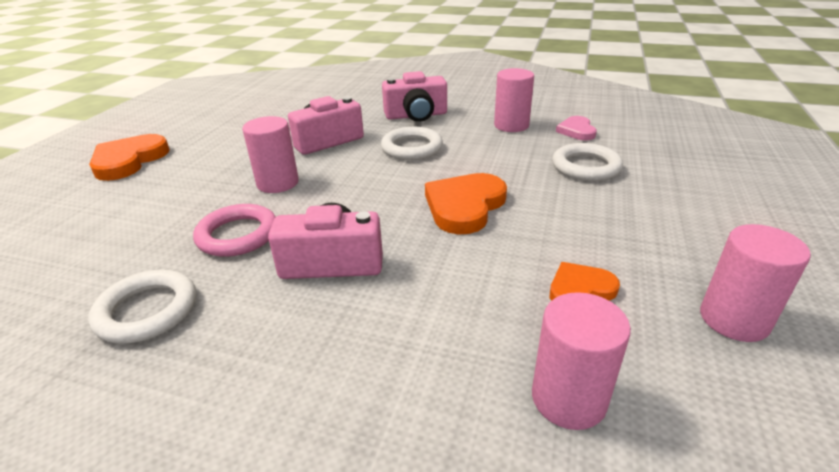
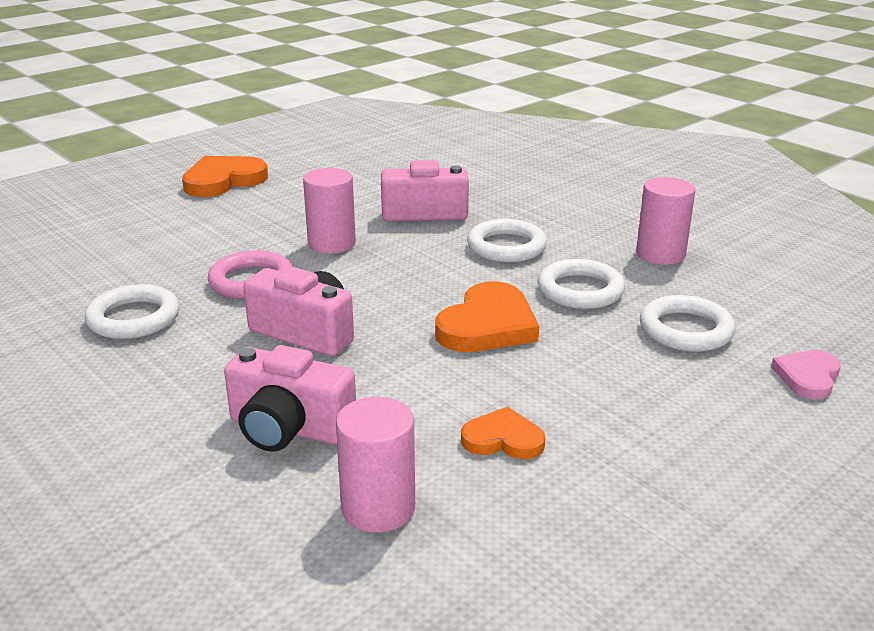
camera: 30 degrees right, 5 degrees down
pink camera [382,71,447,122] -> pink camera moved to [224,345,356,452]
orange heart [425,173,507,234] -> orange heart turned 150 degrees clockwise [435,281,539,352]
pink heart [556,116,597,140] -> pink heart moved to [771,350,841,399]
pink cylinder [700,224,811,342] -> none
none -> white ring [538,259,625,309]

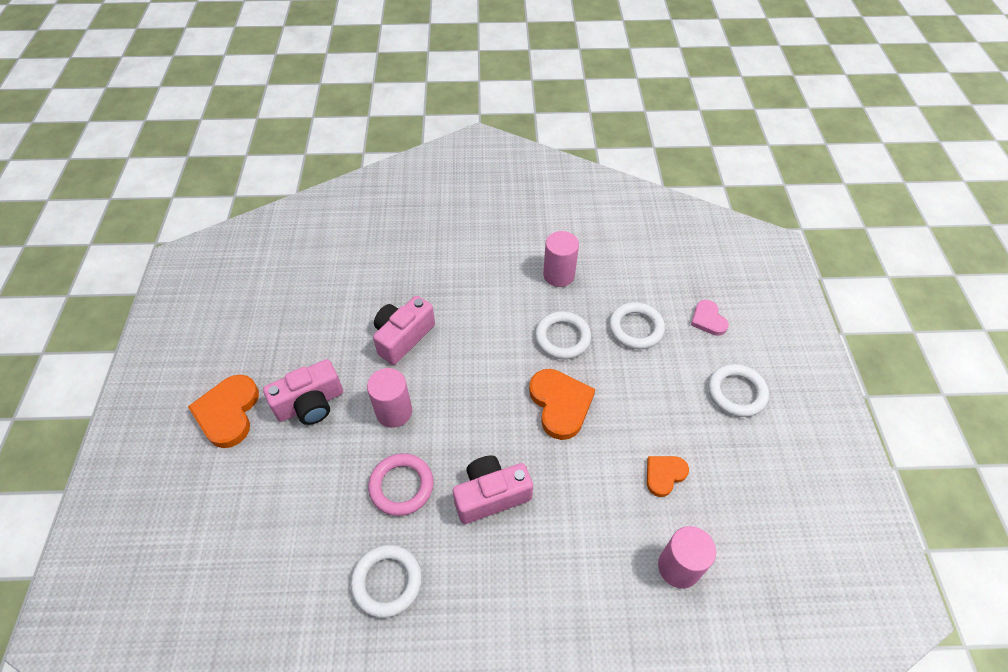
camera: 50 degrees left, 25 degrees up
pink camera [224,345,356,452] -> pink camera moved to [263,359,343,425]
white ring [467,219,547,262] -> white ring moved to [708,364,769,417]

